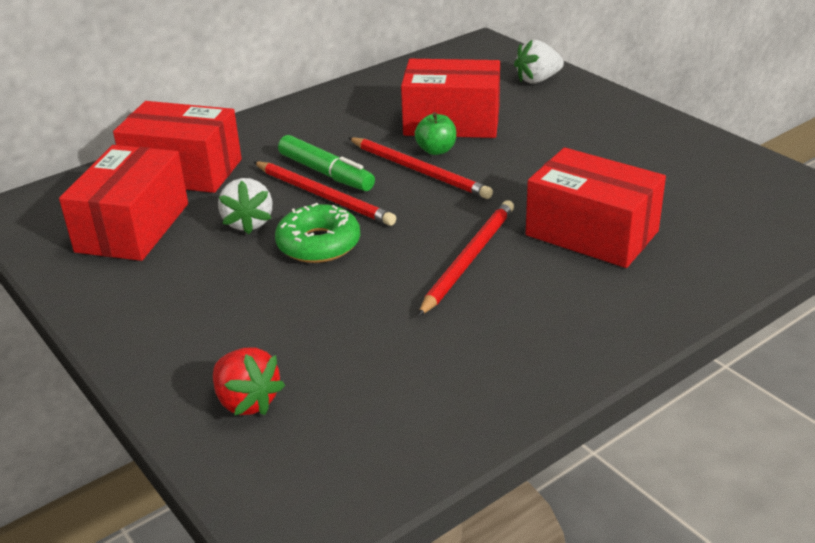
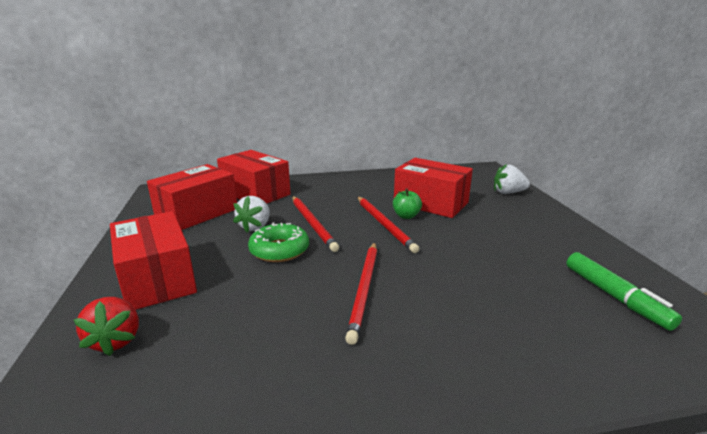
camera: 25 degrees right, 10 degrees down
green marker [278,135,375,191] -> green marker moved to [566,252,682,331]
red pencil [418,200,514,317] -> red pencil turned 135 degrees clockwise [345,242,377,345]
red box [526,147,666,268] -> red box moved to [110,211,197,310]

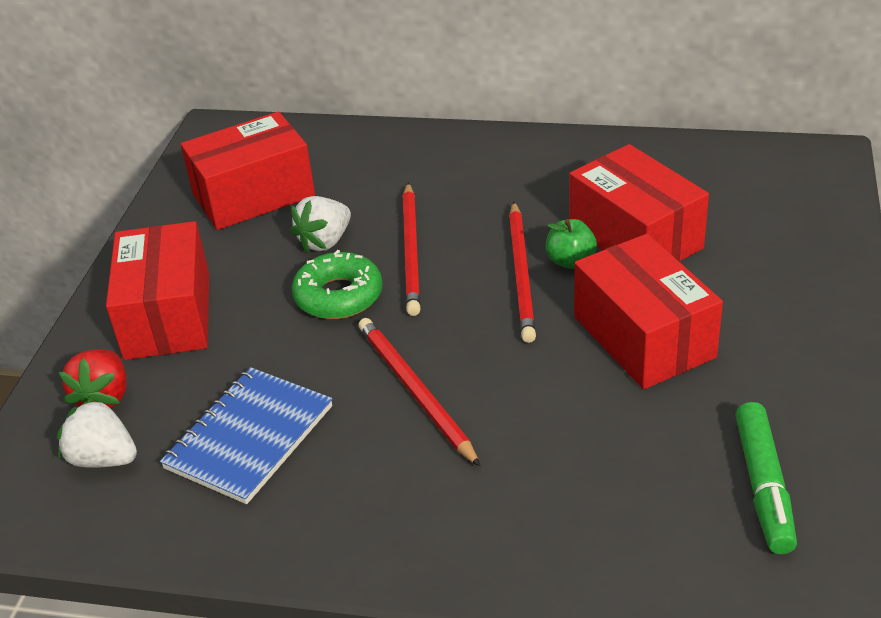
camera: 25 degrees right, 15 degrees up
red box [217,150,291,204] -> red box moved to [574,234,723,389]
red pencil [345,242,377,345] -> red pencil turned 120 degrees clockwise [358,318,481,467]
white strawberry [494,164,530,194] -> white strawberry moved to [57,398,137,468]
none -> blue notebook [160,367,333,504]

